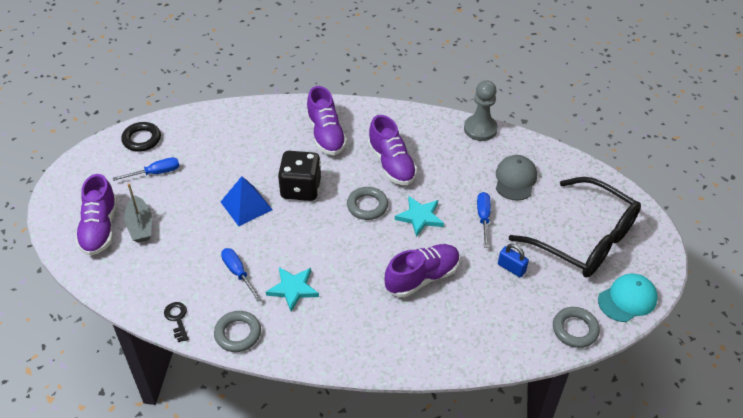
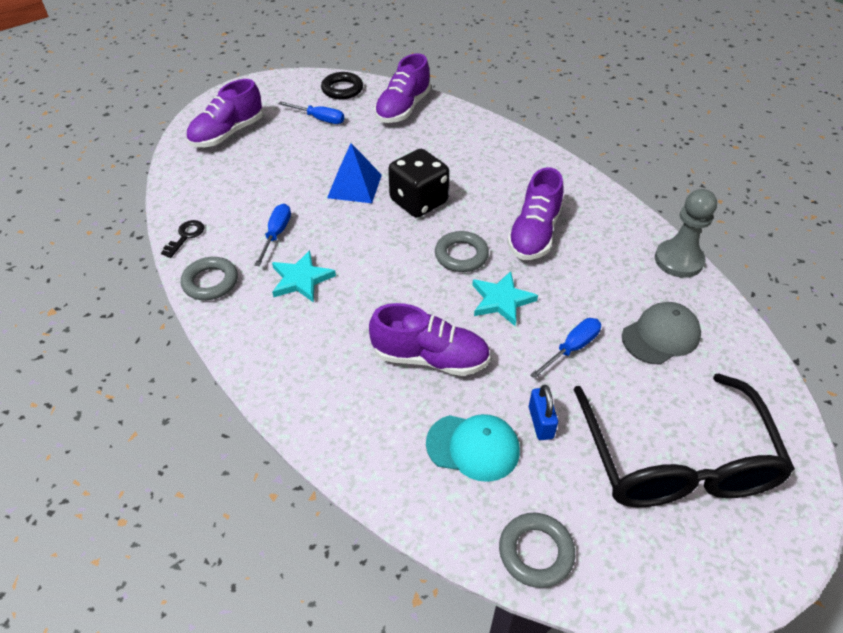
camera: 45 degrees right, 0 degrees up
grey boat [124,183,152,243] -> none
purple shoe [306,86,347,155] -> purple shoe moved to [375,53,431,123]
turquoise cap [598,273,658,322] -> turquoise cap moved to [426,414,520,482]

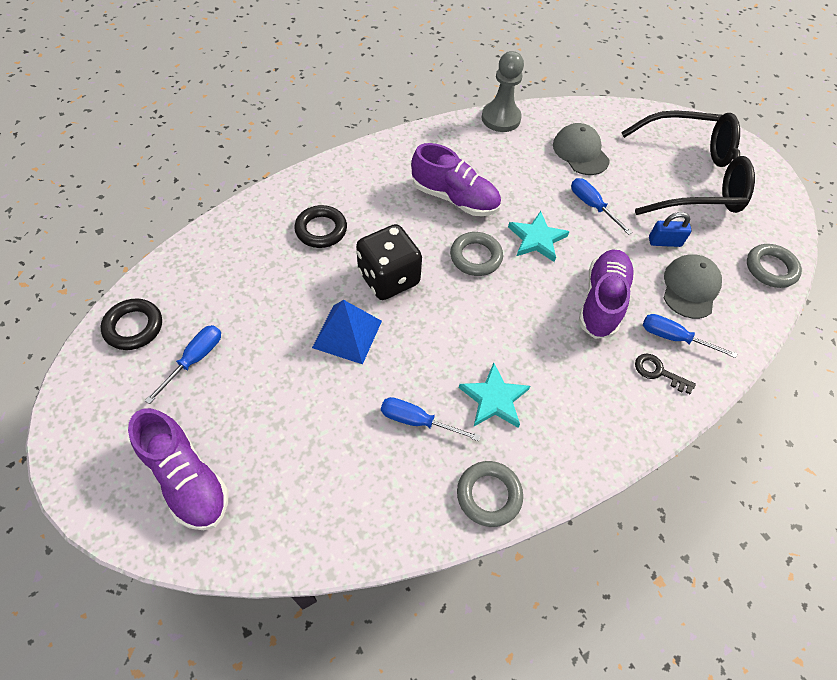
camera: 85 degrees left, 10 degrees up
black key [161,220,205,258] -> black key moved to [635,354,696,394]
purple shoe [375,53,431,123] -> none
turquoise cap [426,414,520,482] -> grey cap [664,255,722,319]
none -> black ring [294,205,347,248]
none -> blue screwdriver [643,314,737,358]

